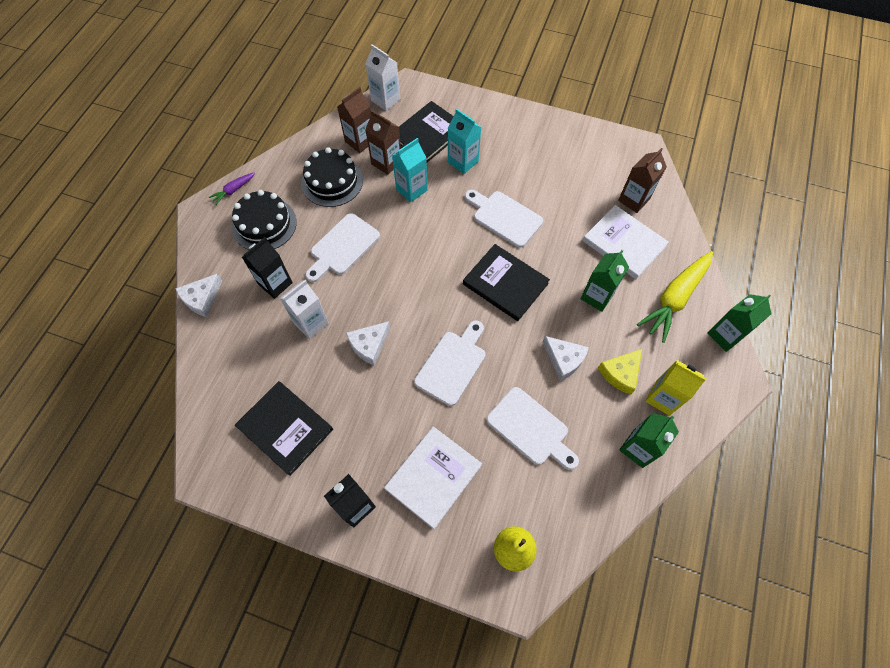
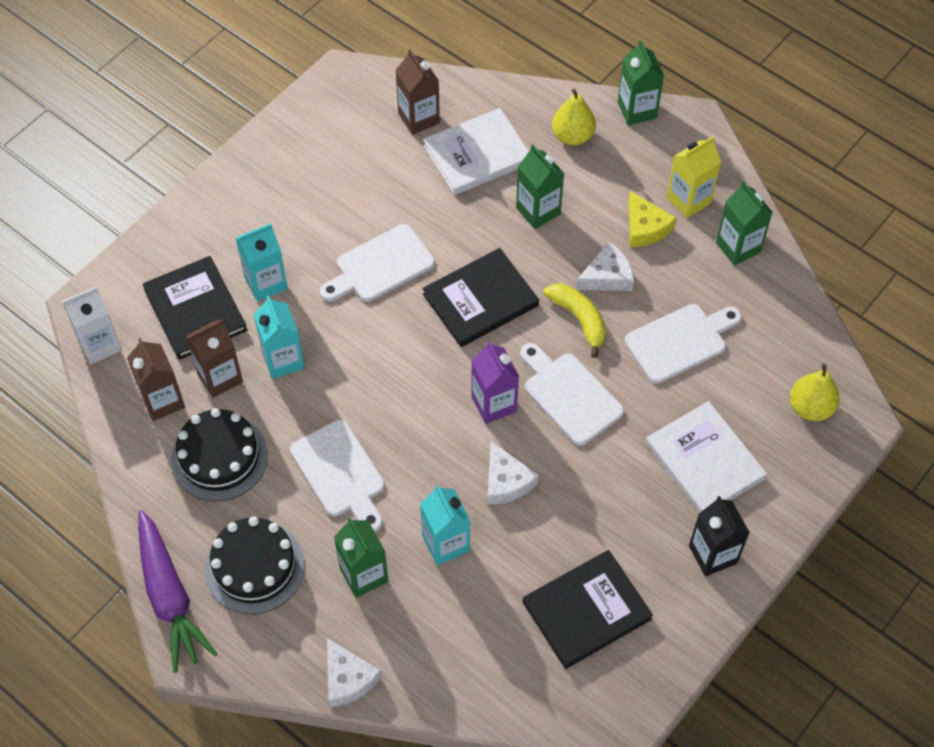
camera: 70 degrees left, 5 degrees down
purple carrot [209,172,255,205] -> purple carrot [138,510,217,673], size x2.13
black carton [242,237,293,299] -> green carton [334,517,388,598]
white carton [280,280,329,339] -> turquoise carton [420,485,470,566]
yellow carrot [637,251,713,343] -> yellow pear [552,89,596,146]
none -> purple carton [471,341,519,424]
none -> yellow banana [543,284,606,358]

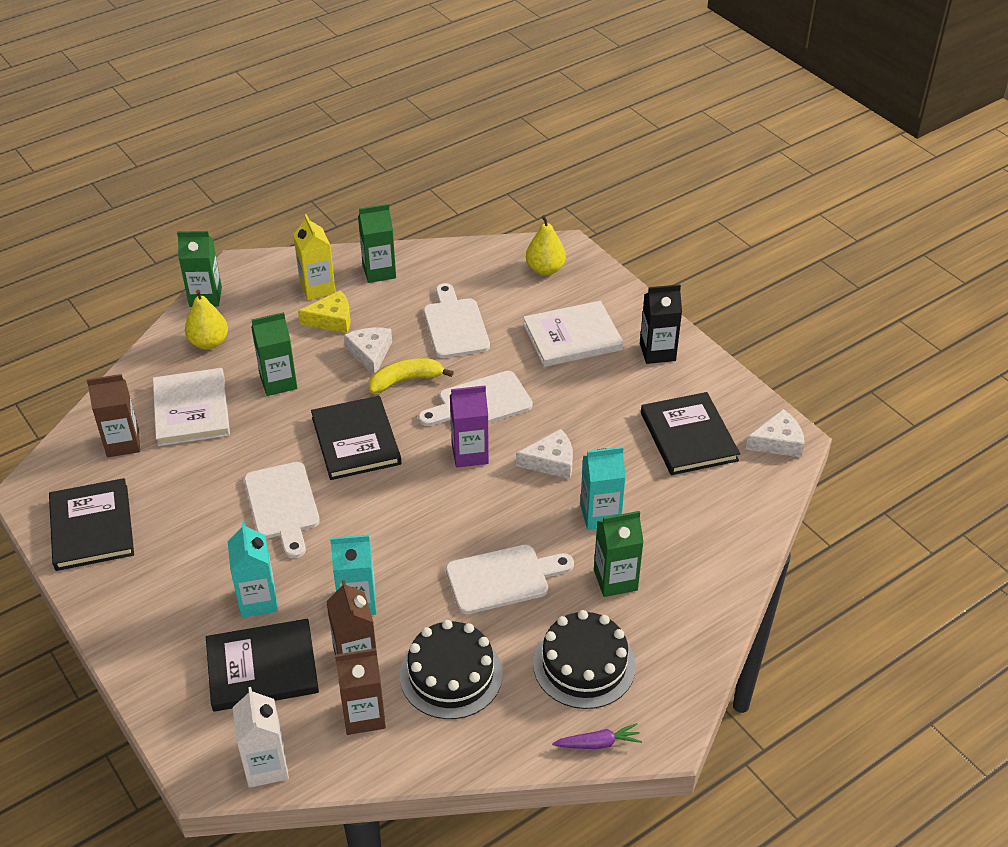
camera: 75 degrees left, 15 degrees down
purple carrot [138,510,217,673] -> purple carrot [552,723,642,749], size x0.47
white cheese [327,638,382,707] -> white cheese moved to [745,409,804,457]
none -> black book [49,478,134,571]

